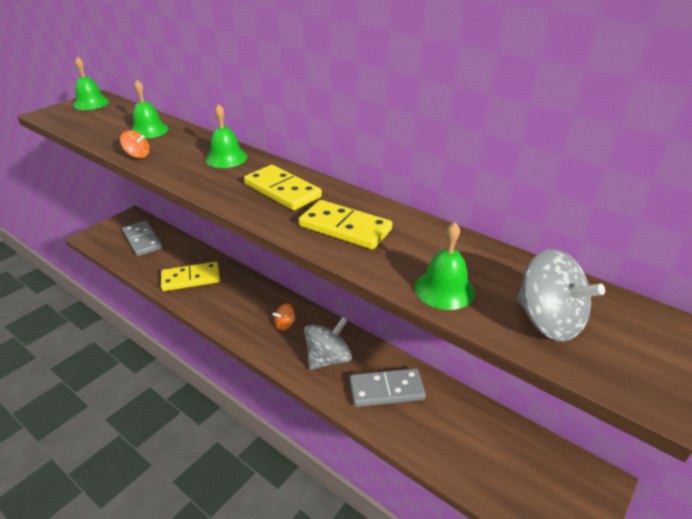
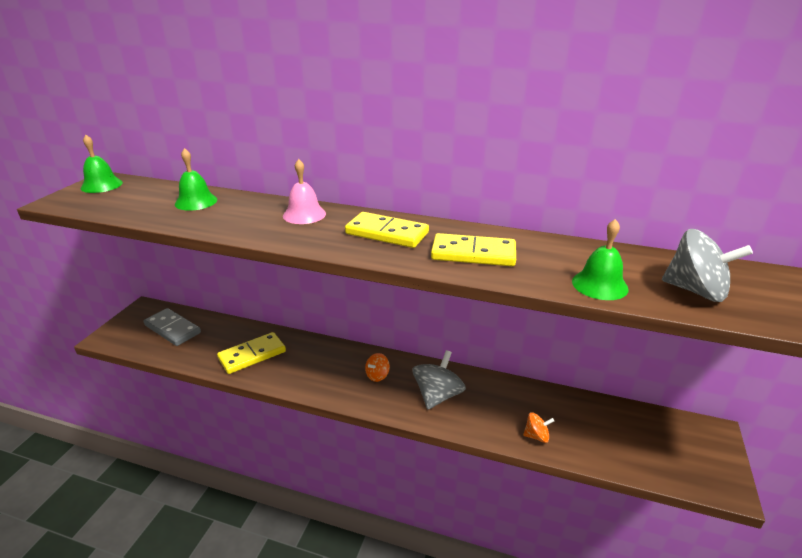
camera: 20 degrees left, 5 degrees down
orange spinning top [120,130,149,158] -> orange spinning top moved to [523,412,554,443]
green bell [205,104,247,168] -> pink bell [283,159,326,224]
grey domino [350,368,426,407] -> none

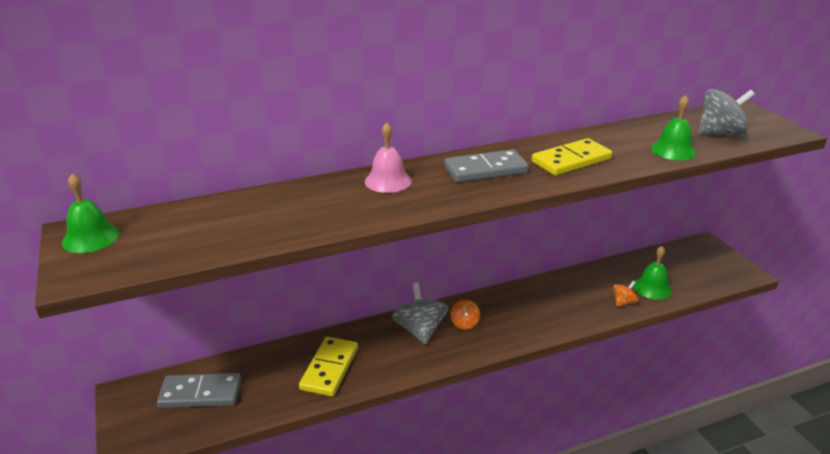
camera: 40 degrees left, 0 degrees up
green bell [175,148,217,211] -> green bell moved to [634,246,672,300]
yellow domino [345,212,429,248] -> grey domino [444,149,529,182]
grey spinning top [413,350,466,409] -> grey spinning top moved to [392,283,449,345]

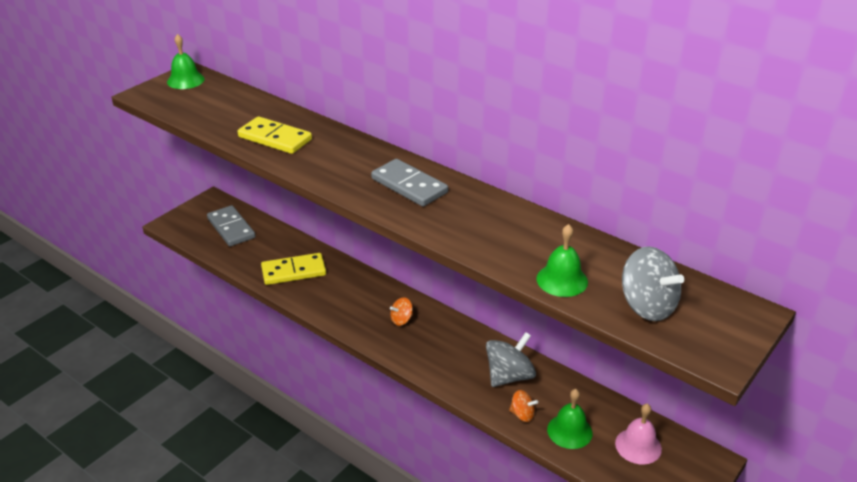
camera: 60 degrees right, 5 degrees up
pink bell [365,123,412,193] -> pink bell moved to [615,403,662,465]
grey spinning top [392,283,449,345] -> grey spinning top moved to [486,332,536,387]
yellow domino [532,138,612,176] -> yellow domino moved to [238,116,312,154]

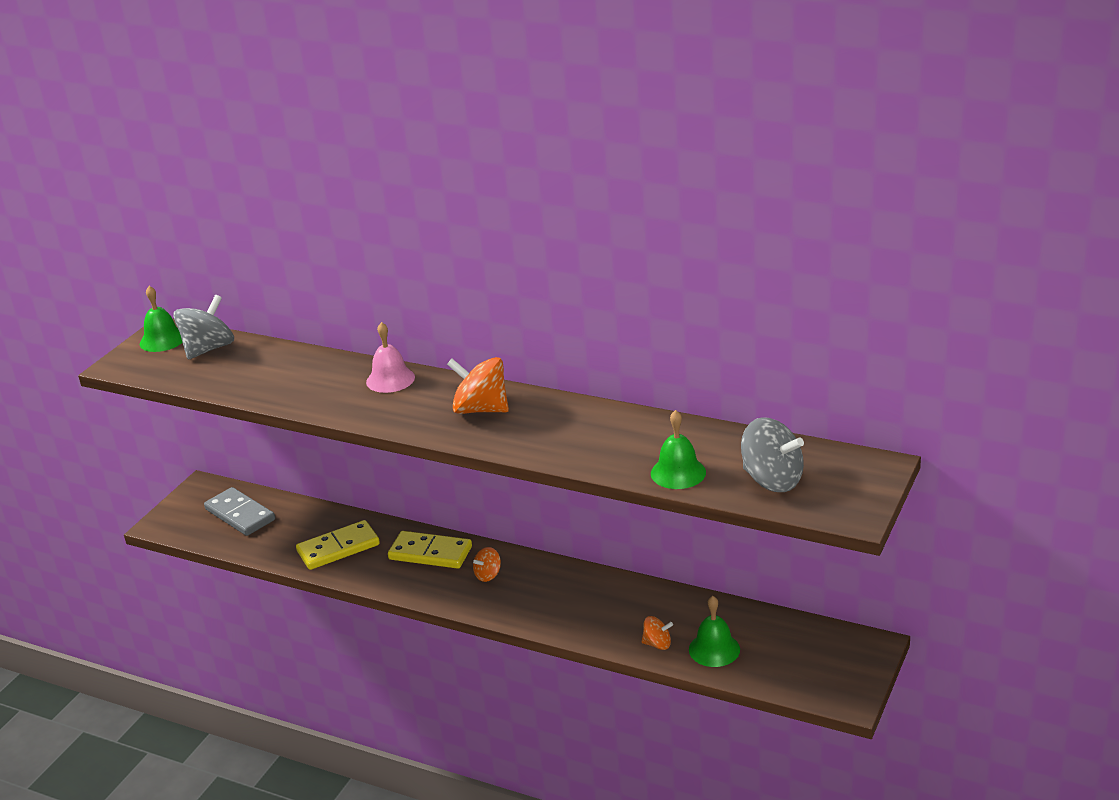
camera: 10 degrees left, 5 degrees down
yellow domino [238,116,312,154] -> yellow domino moved to [388,531,472,569]
grey domino [371,159,448,207] -> orange spinning top [447,357,509,414]
grey spinning top [486,332,536,387] -> grey spinning top moved to [173,295,234,360]
pink bell [615,403,662,465] -> pink bell moved to [366,322,415,393]

